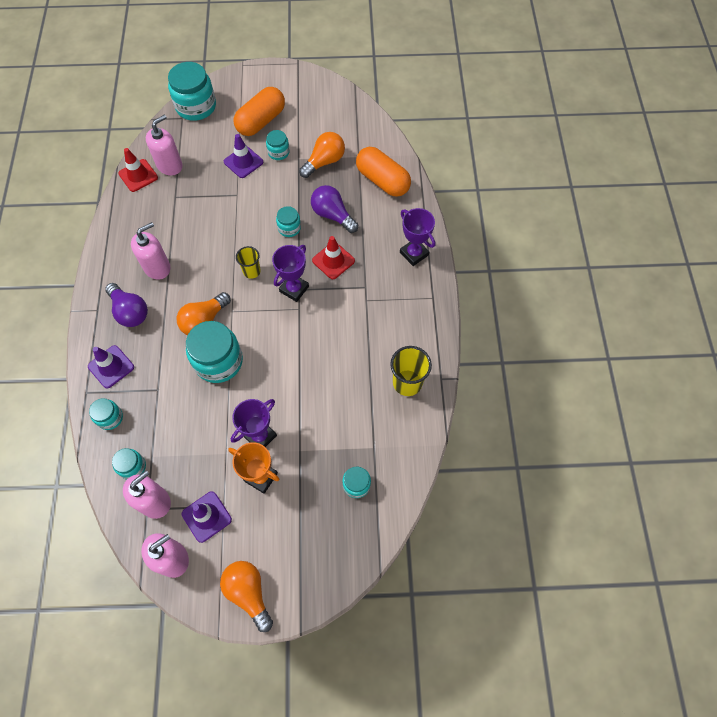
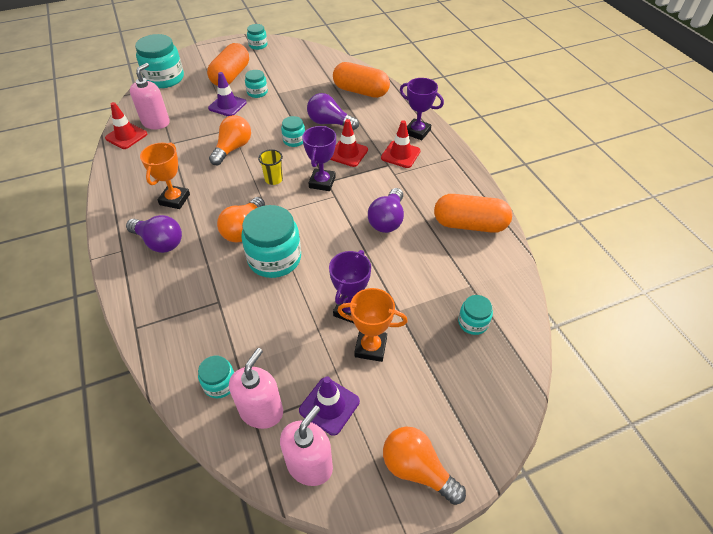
camera: 20 degrees left, 15 degrees down
purple traffic cone [88,345,134,388] -> none
turquoise jar [89,398,123,430] -> turquoise jar moved to [247,24,267,50]
pink soap dispenser [131,222,171,280] -> orange trophy [140,142,190,209]
orange light bulb [299,132,345,178] -> orange light bulb moved to [209,115,251,165]
yellow cup [390,346,432,396] -> orange capsule [434,194,512,233]
none -> purple light bulb [368,188,404,233]
none -> red traffic cone [381,120,421,168]

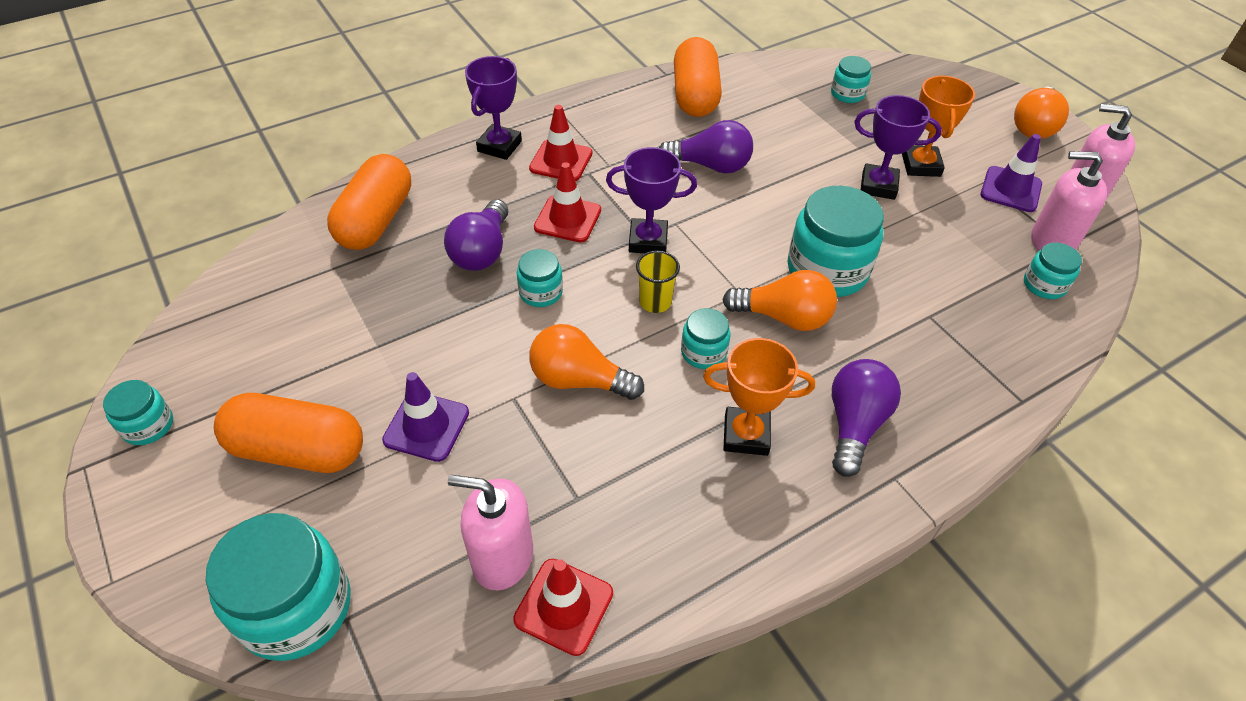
camera: 100 degrees left, 0 degrees up
turquoise jar [245,70,268,98] -> turquoise jar moved to [681,308,730,369]

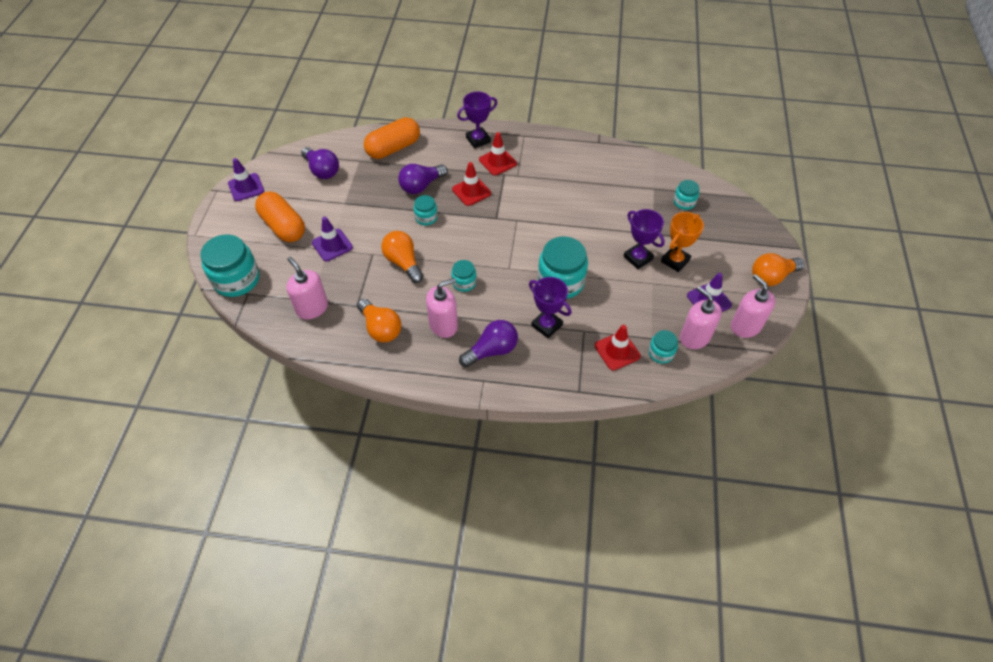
camera: 40 degrees right, 5 degrees up
turquoise jar [103,380,173,445] -> purple traffic cone [228,158,264,201]
red traffic cone [513,559,613,656] -> red traffic cone moved to [595,325,641,371]
purple trophy [606,147,697,253] -> purple trophy moved to [529,277,571,338]
yellow cup [636,251,680,313] -> none
purple light bulb [659,120,753,174] -> purple light bulb moved to [301,147,339,179]
orange capsule [674,37,722,117] -> none
orange trophy [703,338,815,456] -> pink soap dispenser [426,278,458,338]
orange light bulb [722,270,837,331] -> orange light bulb moved to [357,299,401,342]

